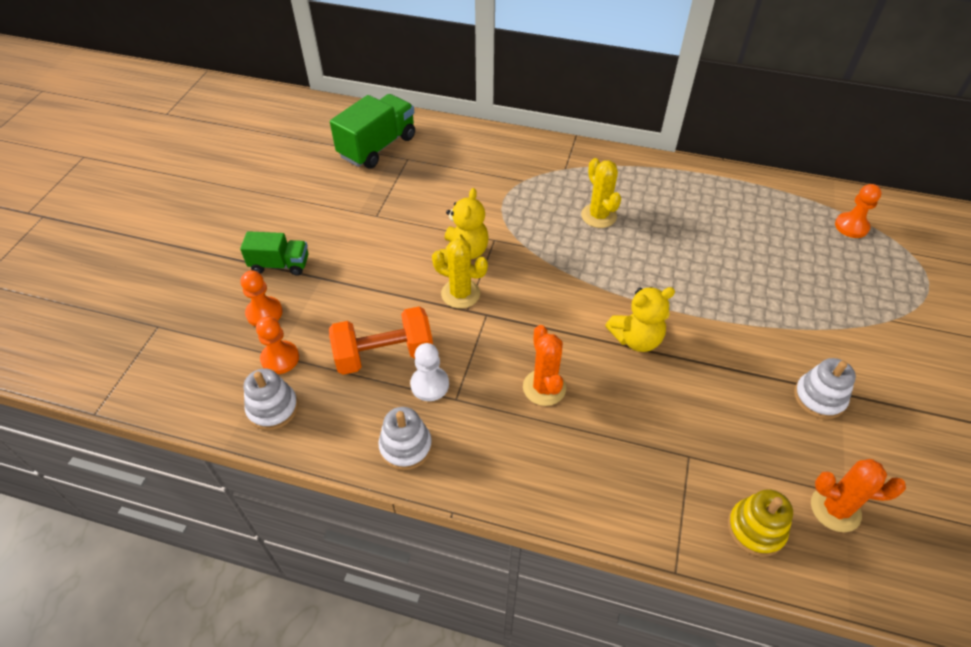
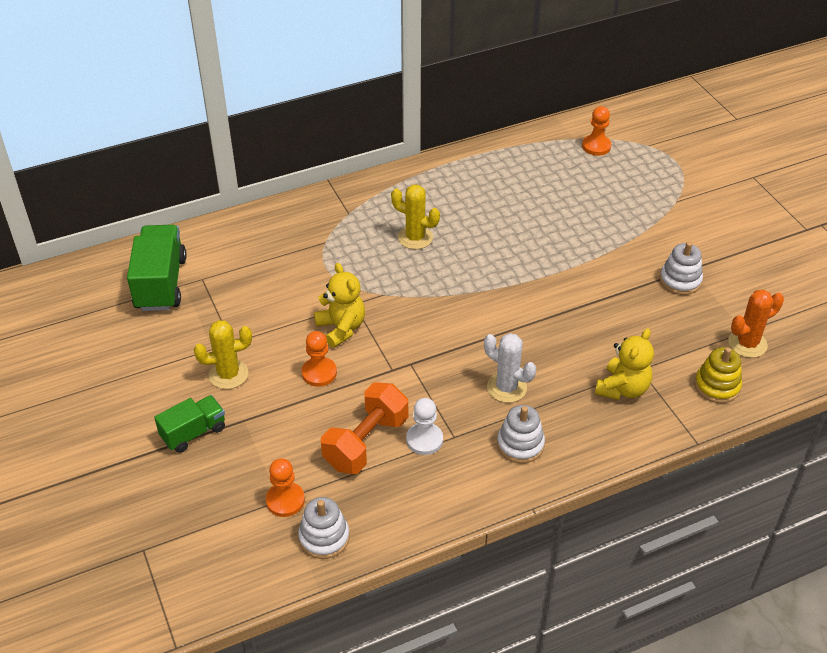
camera: 40 degrees left, 5 degrees down
orange pawn [241,270,283,326] -> orange pawn moved to [302,331,337,387]
white stacking toy [378,407,432,470] -> white stacking toy moved to [497,405,545,463]
yellow cactus [432,238,488,308] -> yellow cactus moved to [194,320,252,389]
orange cactus [523,325,566,406] -> white cactus [484,333,536,403]
yellow teddy bear [605,287,675,352] -> yellow teddy bear moved to [595,328,654,400]

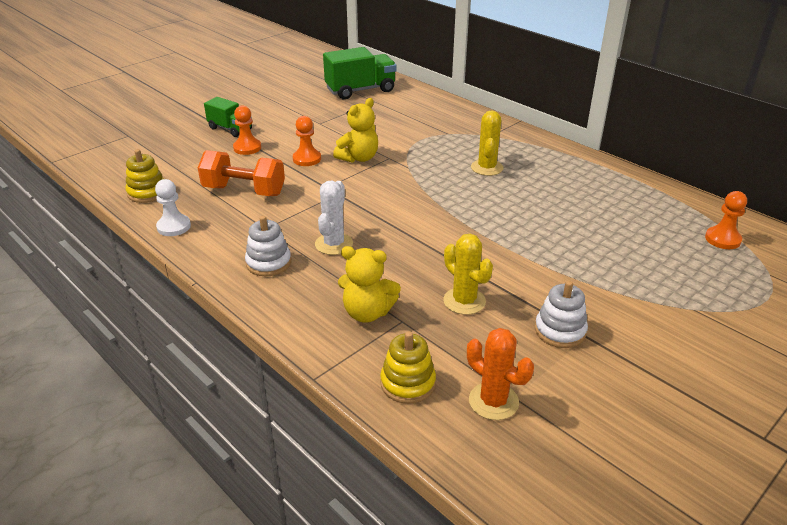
camera: 70 degrees right, 10 degrees down
yellow cactus [194,320,252,389] -> yellow cactus moved to [443,234,493,315]
orange pawn [266,458,305,517] -> orange pawn moved to [233,105,261,155]
white stacking toy [298,497,350,559] -> yellow stacking toy [125,149,164,203]
white pawn [406,398,443,455] -> white pawn moved to [155,179,191,236]

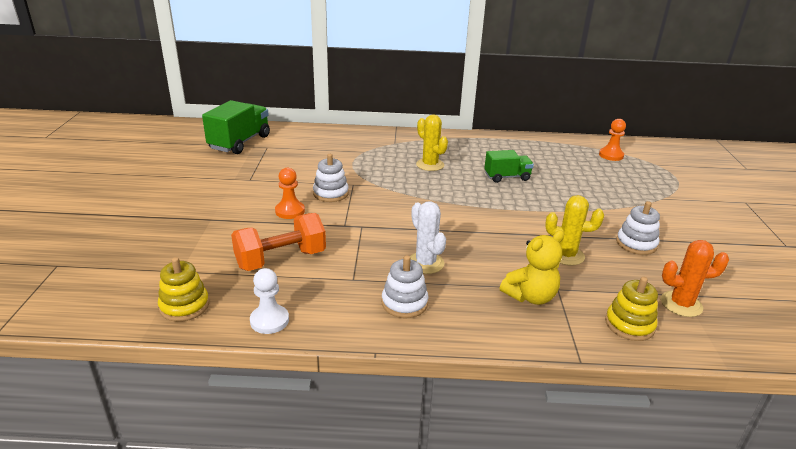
camera: 45 degrees left, 5 degrees down
green truck [204,97,252,137] -> green truck moved to [484,150,534,183]
orange pawn [233,105,261,155] -> none
yellow teddy bear [333,98,378,163] -> white stacking toy [313,154,349,202]

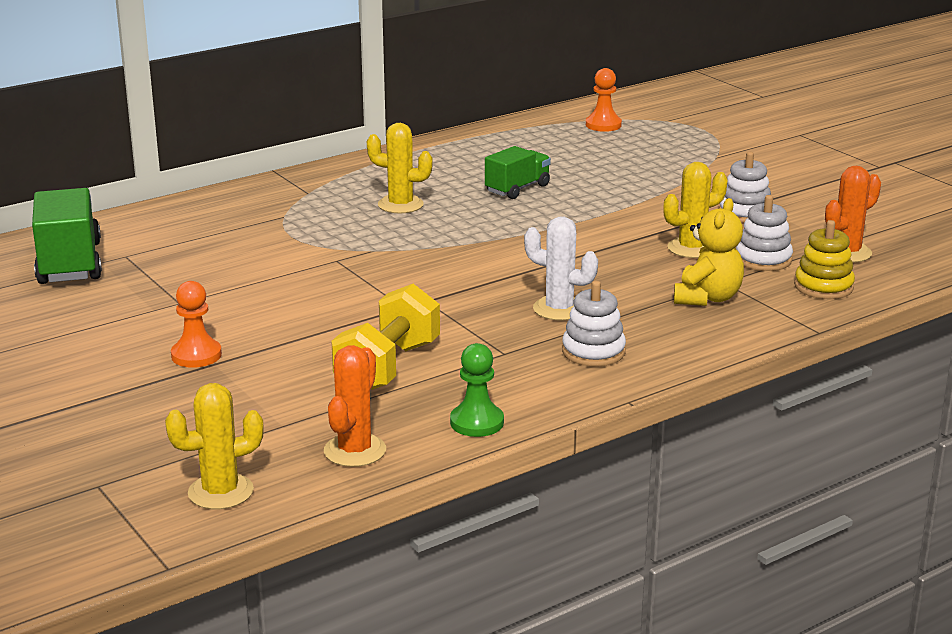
camera: 35 degrees left, 5 degrees down
yellow stacking toy [158,257,209,322] -> orange cactus [324,345,386,467]
orange dumbbell [231,213,326,271] -> yellow dumbbell [331,284,440,390]
white pawn [250,268,289,334] -> green pawn [450,343,504,437]
orange pawn [275,168,305,219] -> orange pawn moved to [171,281,222,368]
white stacking toy [313,154,349,202] -> white stacking toy moved to [736,195,793,271]
none -> yellow cactus [165,383,264,509]

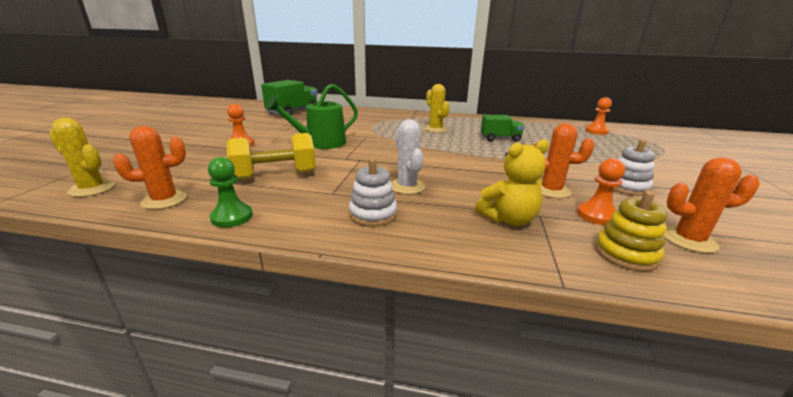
camera: 45 degrees right, 0 degrees up
yellow cactus [663,162,727,258] -> orange cactus [533,123,594,198]
white stacking toy [736,195,793,271] -> orange pawn [577,158,625,225]
none -> green watering can [266,84,358,149]

